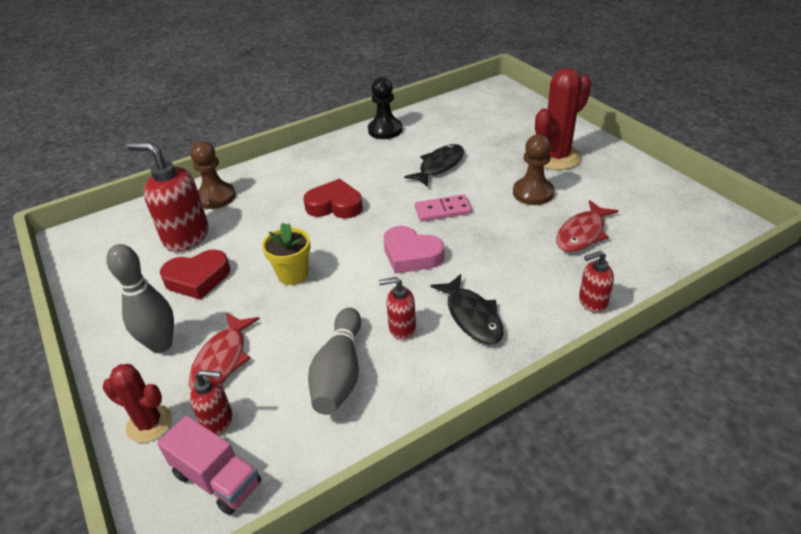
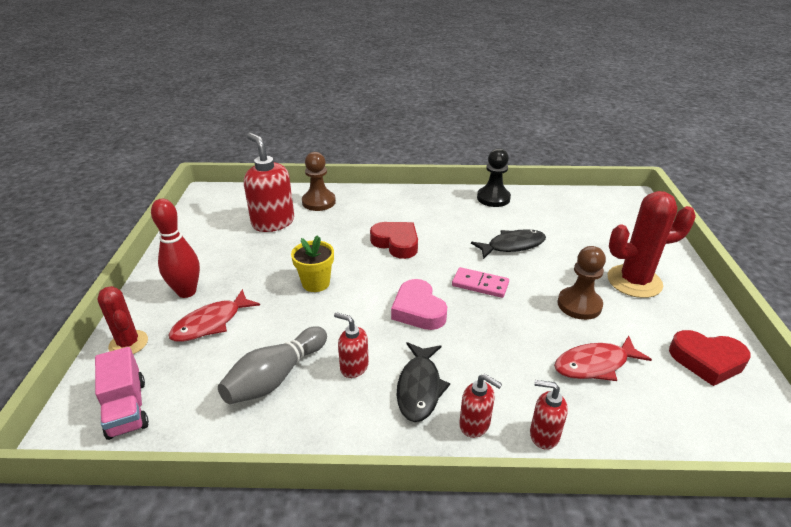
camera: 30 degrees right, 5 degrees down
grey bowling pin [107,244,174,353] -> red bowling pin [151,199,200,298]
red heart [160,250,230,300] -> red heart moved to [669,330,751,386]
red soap dispenser [190,370,233,435] -> red soap dispenser moved to [459,374,502,438]

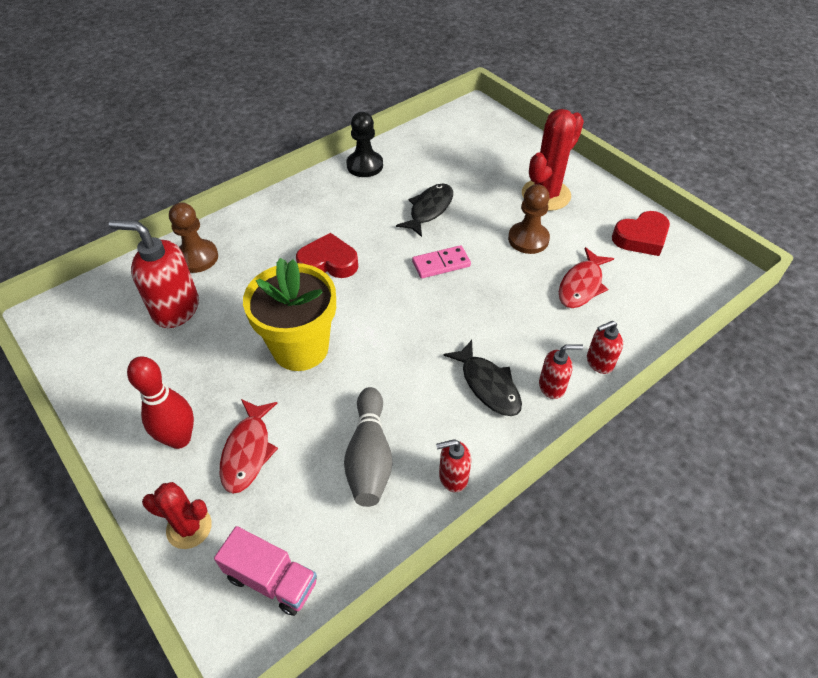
camera: 40 degrees left, 15 degrees up
yellow flower pot [291,235,334,292] -> yellow flower pot [243,258,336,371], size x1.80
red soap dispenser [334,312,369,378] -> red soap dispenser moved to [436,439,471,492]
pink heart [391,279,447,330] -> none

